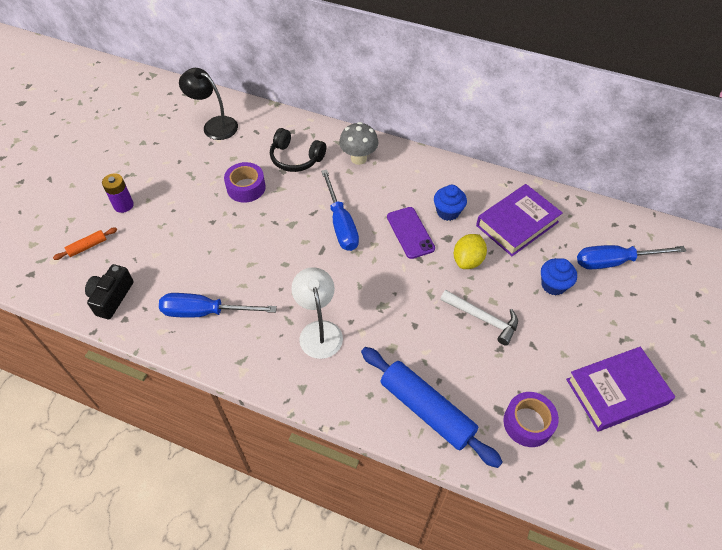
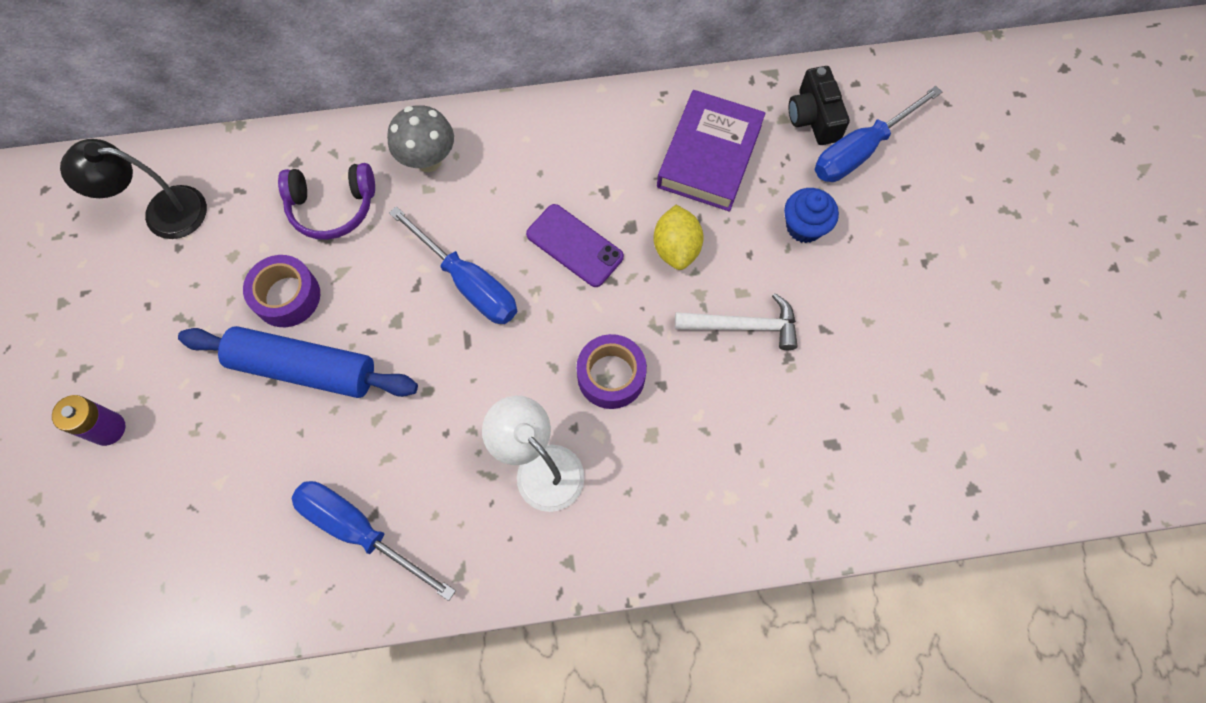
camera: 30 degrees left, 15 degrees up
orange rolling pin [53,228,117,260] -> none
black camera [85,264,134,319] -> black camera moved to [789,66,850,145]
blue screwdriver [159,293,277,318] -> blue screwdriver turned 60 degrees clockwise [292,481,456,601]
black headphones [270,128,326,172] -> purple headphones [278,163,375,240]
blue rolling pin [361,347,503,468] -> blue rolling pin moved to [178,326,418,398]
blue cupcake [434,185,467,221] -> none
purple tape [503,392,559,447] -> purple tape moved to [577,334,647,409]
purple book [566,347,675,431] -> none

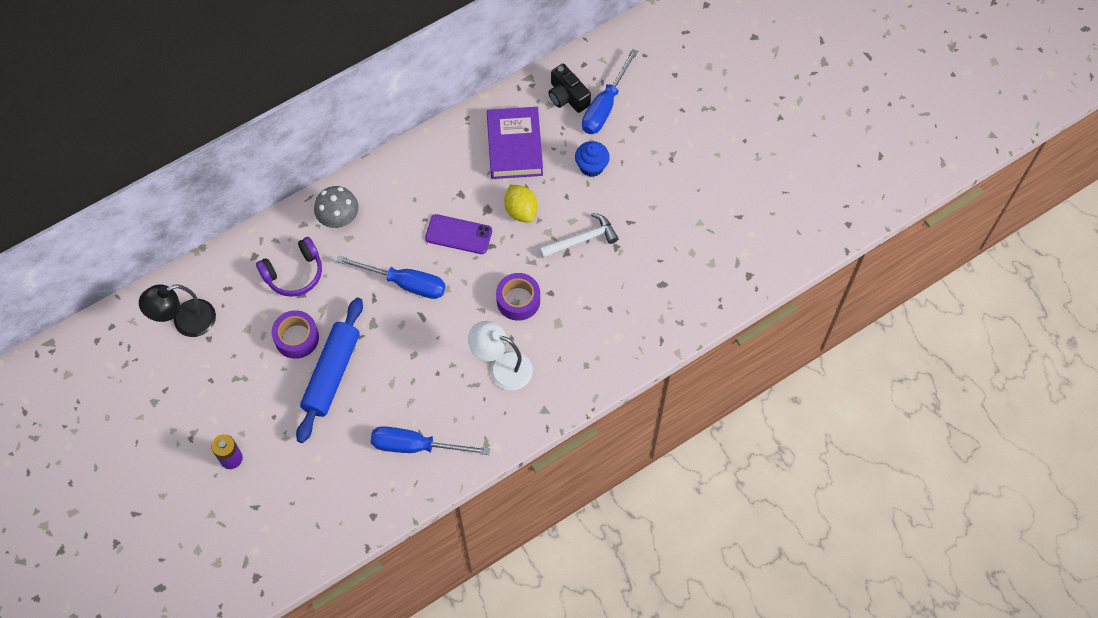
camera: 25 degrees left, 5 degrees down
blue rolling pin [178,326,418,398] -> blue rolling pin turned 60 degrees counterclockwise [296,297,363,443]

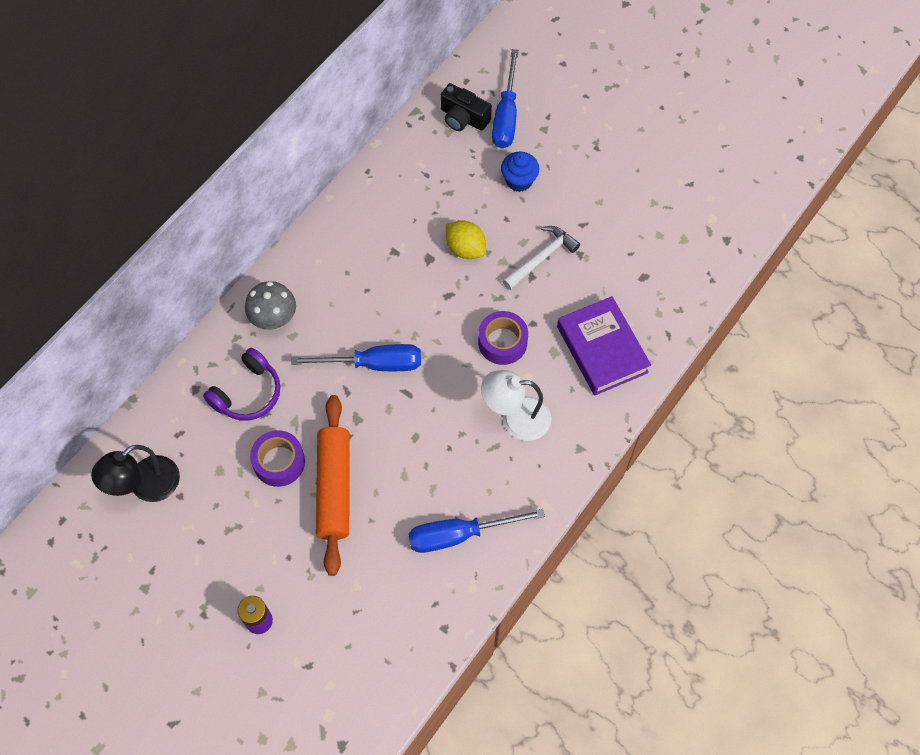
camera: 20 degrees left, 0 degrees up
blue rolling pin [296,297,363,443] -> orange rolling pin [316,395,350,576]
purple phone [425,214,492,254] -> none
purple book [487,107,543,179] -> purple book moved to [557,296,651,396]

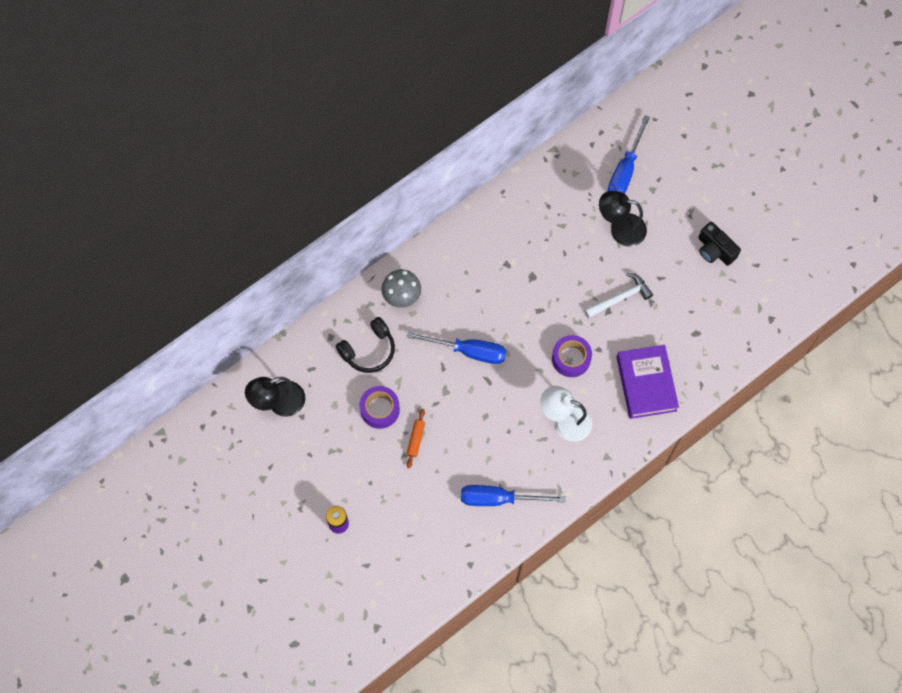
camera: 15 degrees right, 5 degrees up
purple headphones [203,348,280,421] -> black headphones [336,317,395,373]
orange rolling pin [316,395,350,576] -> orange rolling pin [406,409,425,469], size x0.44
black camera [440,83,492,131] -> black camera moved to [698,222,741,266]
yellow lemon [446,220,486,259] -> none
blue cupcake [501,152,540,192] -> black lamp [599,191,647,246]

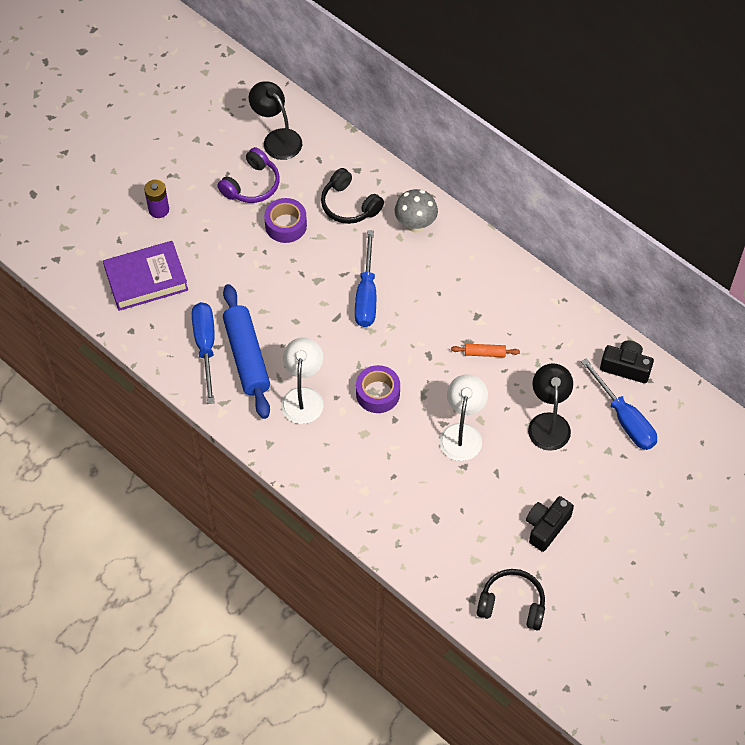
camera: 80 degrees right, 10 degrees down
orange rolling pin [406,409,425,469] -> orange rolling pin moved to [451,344,520,357]
white hammer [584,273,653,318] -> white lamp [439,374,488,461]
blue screwdriver [608,115,650,194] -> blue screwdriver turned 135 degrees counterclockwise [581,358,657,450]
purple book [616,345,679,419] -> purple book moved to [103,241,188,311]
none -> purple headphones [217,147,280,203]
none -> blue rolling pin [223,284,270,419]
none -> black headphones [477,569,545,630]
none -> black camera [600,341,654,383]

